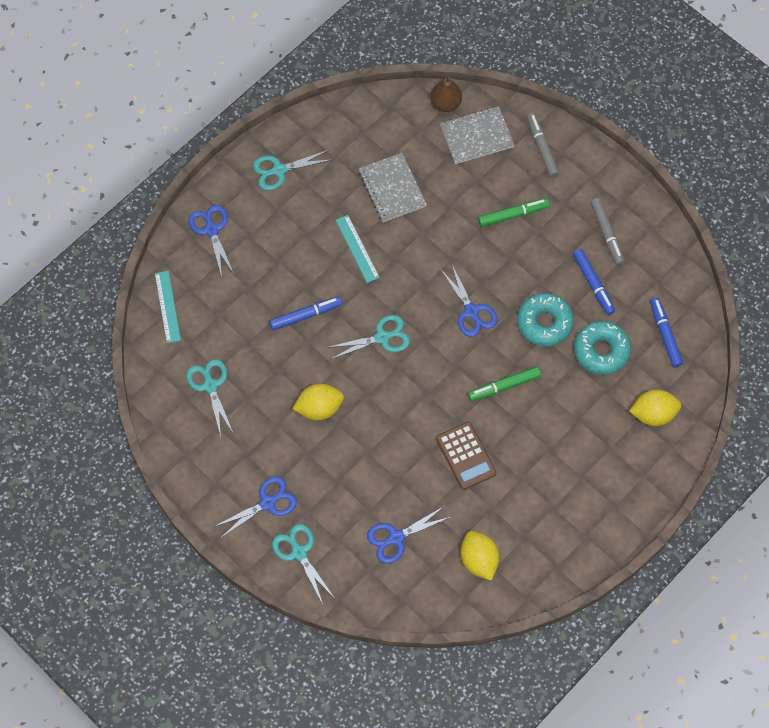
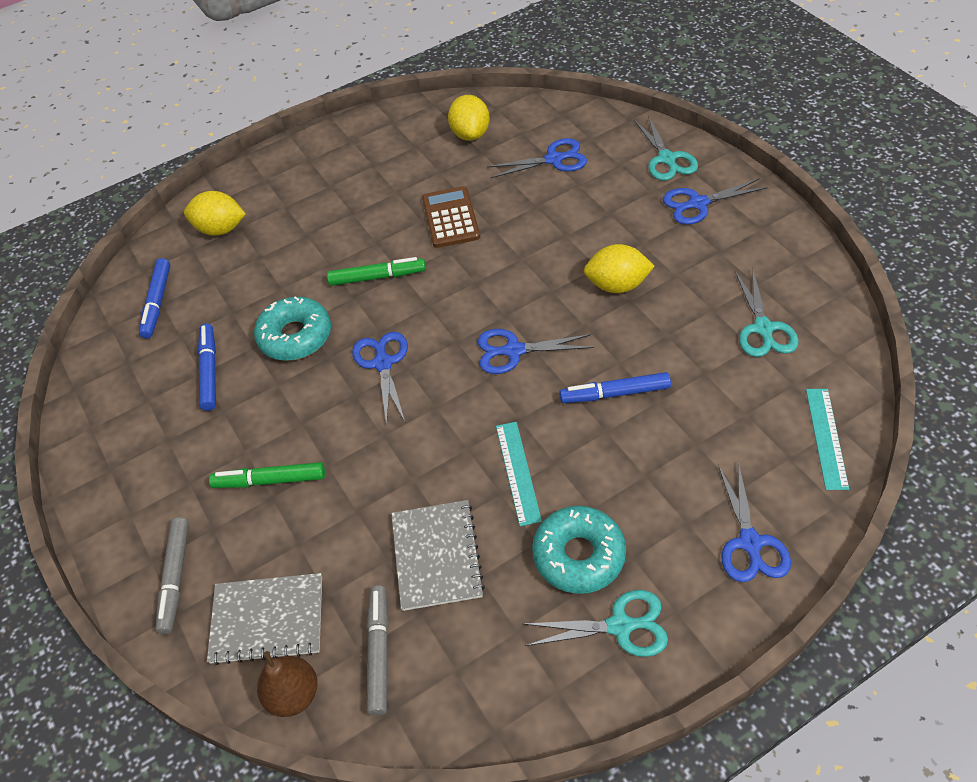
camera: 160 degrees left, 15 degrees down
turquoise scissors [327,315,410,359] -> blue scissors [477,329,594,374]
turquoise donut [574,321,631,375] -> turquoise donut moved to [532,506,626,594]
grey marker [590,198,625,265] -> grey marker moved to [367,586,389,716]

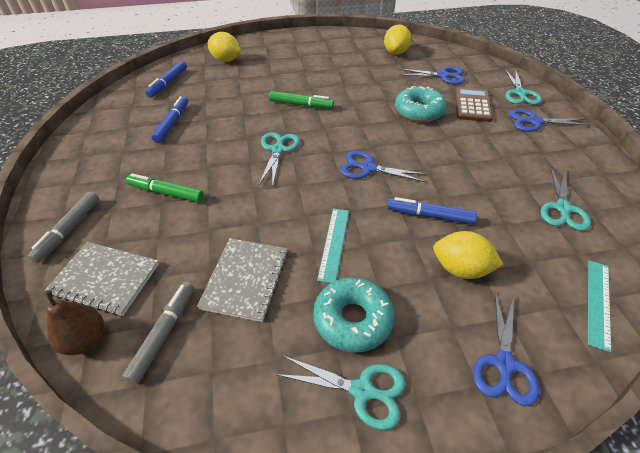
camera: 15 degrees right, 5 degrees down
turquoise donut [254,296,331,361] -> turquoise donut moved to [395,86,447,122]
blue scissors [352,332,408,426] -> turquoise scissors [259,132,300,188]
brown calculator [422,186,480,248] -> brown calculator moved to [455,87,493,122]
yellow lemon [584,244,655,293] -> yellow lemon moved to [433,231,504,279]

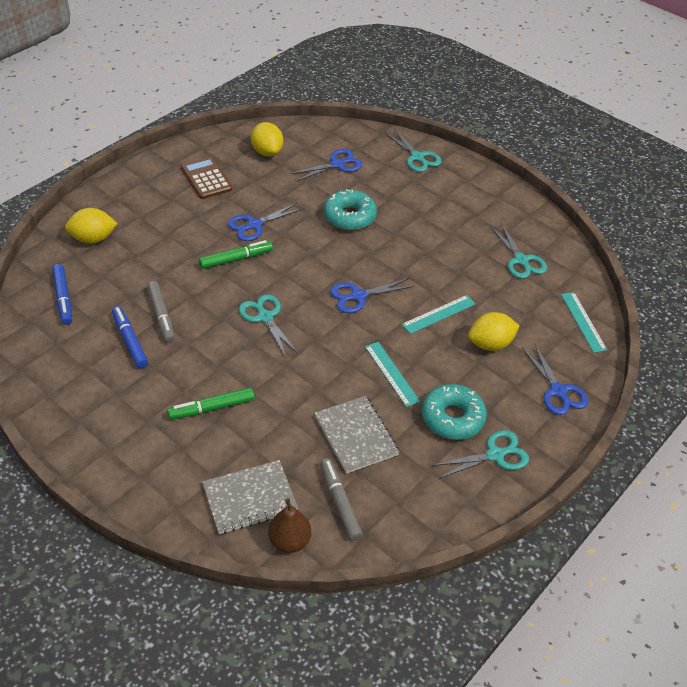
camera: 40 degrees left, 0 degrees up
grey marker [28,192,99,263] -> grey marker moved to [147,281,175,343]
blue marker [387,197,477,225] -> turquoise ruler [402,295,475,334]
brown calculator [455,87,493,122] -> brown calculator moved to [181,157,233,199]
blue scissors [509,109,590,132] -> blue scissors moved to [227,203,304,241]

